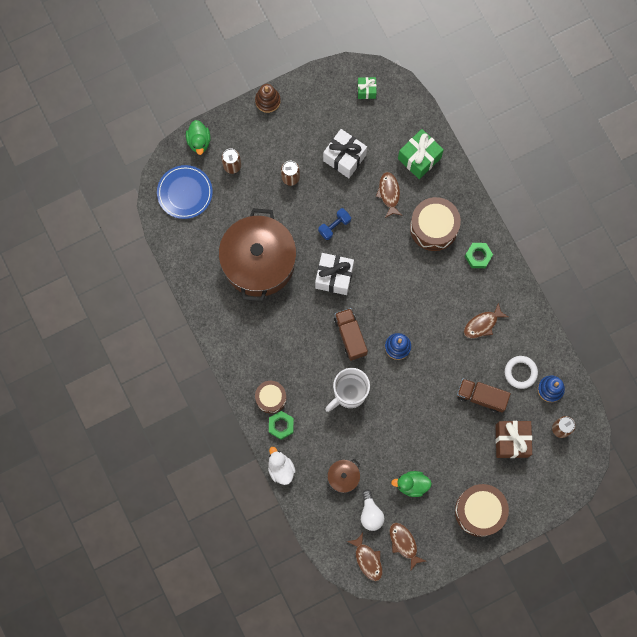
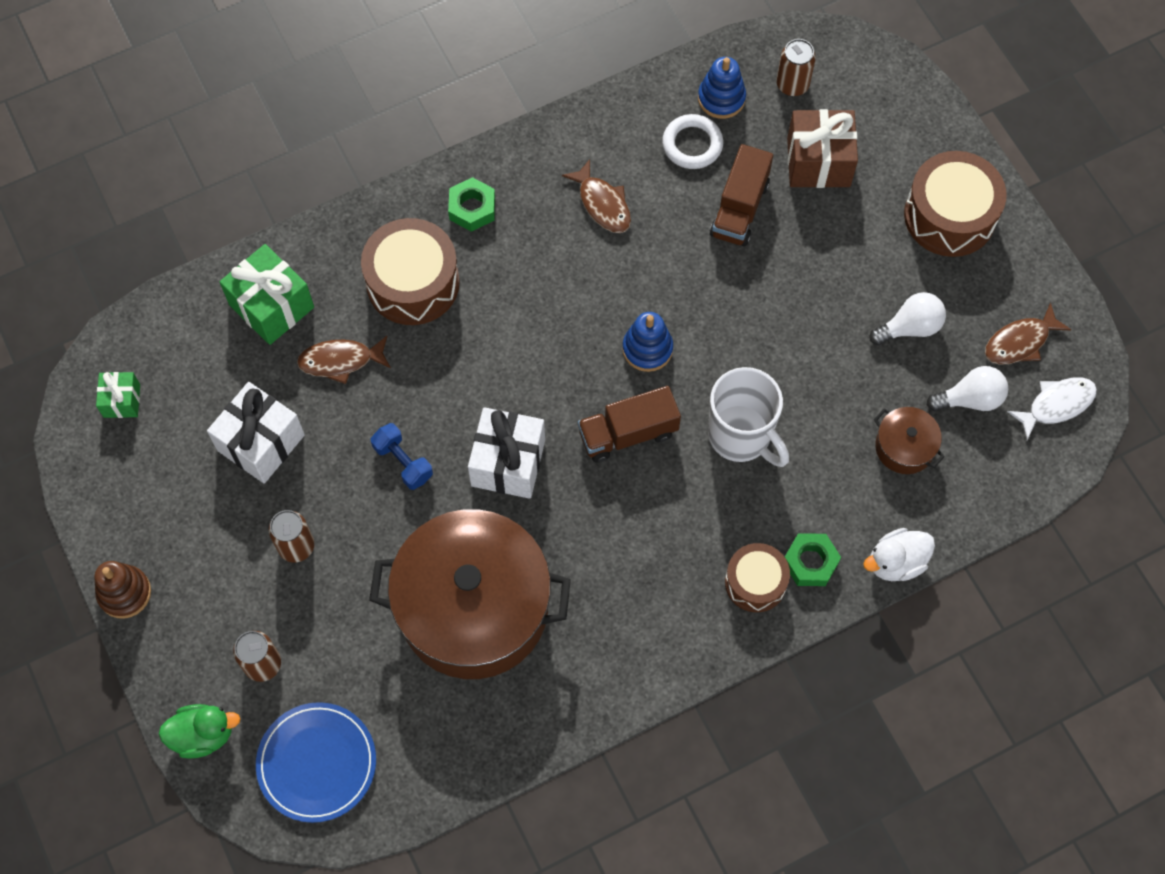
camera: 90 degrees left, 10 degrees down
brown fish [347,533,382,581] -> white fish [1007,377,1097,440]
green duck [391,471,432,497] -> white light bulb [870,292,946,345]

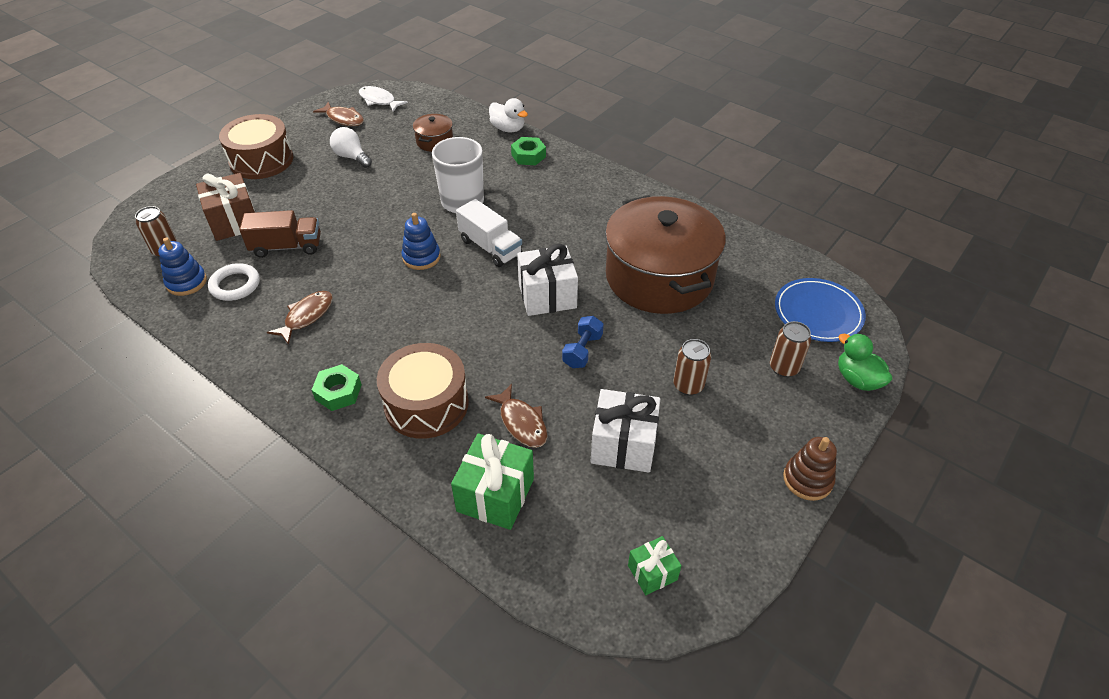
camera: 115 degrees left, 20 degrees down
brown truck [578,386,681,463] -> white truck [456,199,522,267]
brown drum [725,543,790,612] -> none
white light bulb [927,366,1009,411] -> none

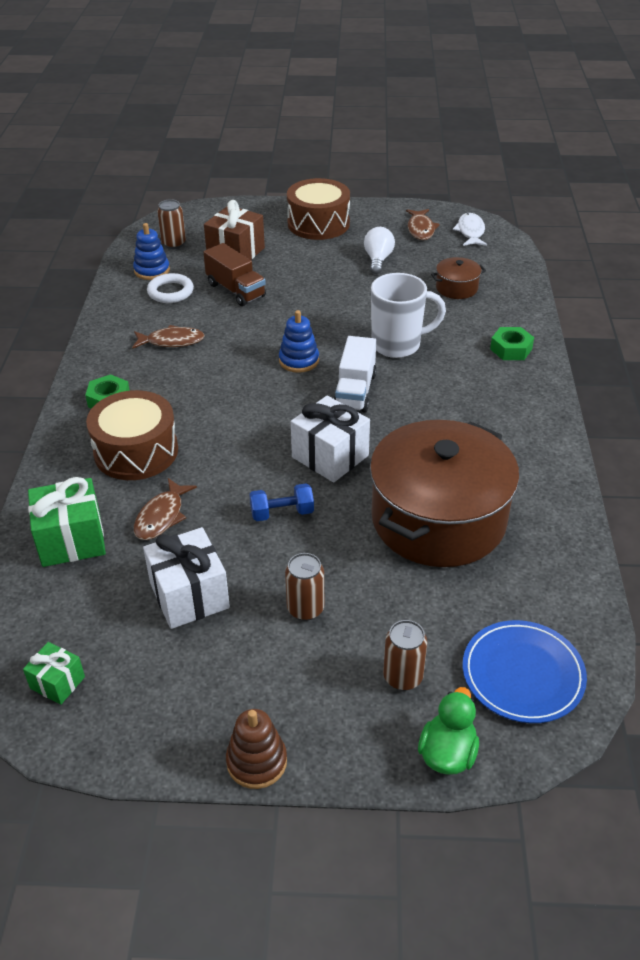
camera: 55 degrees right, 5 degrees down
white duck [489,98,528,132] -> none

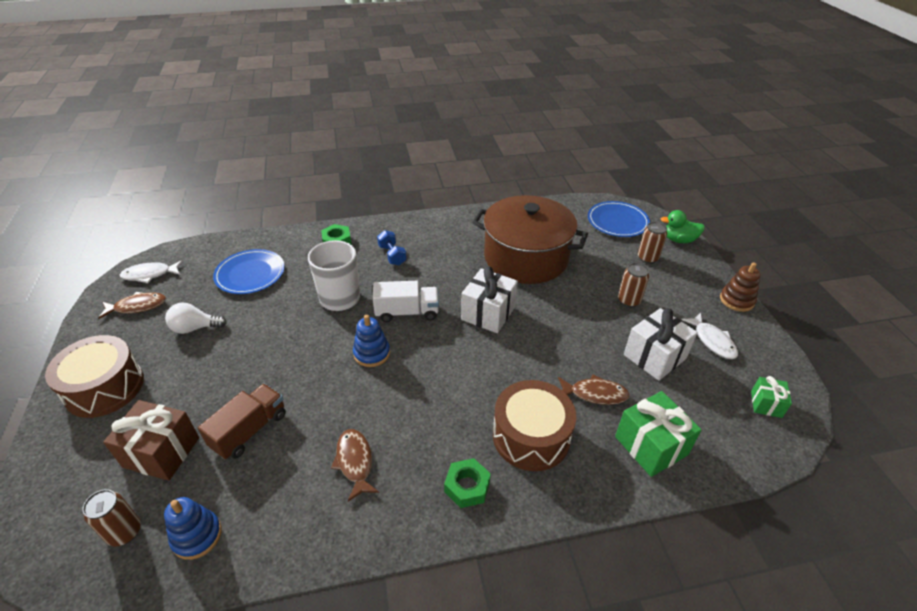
camera: 105 degrees left, 0 degrees up
white ring [147,273,194,303] -> none
blue dumbbell [249,483,314,521] -> blue dumbbell moved to [377,230,407,265]
brown pot [431,257,486,299] -> blue plate [213,249,285,294]
none -> white fish [681,313,738,359]

